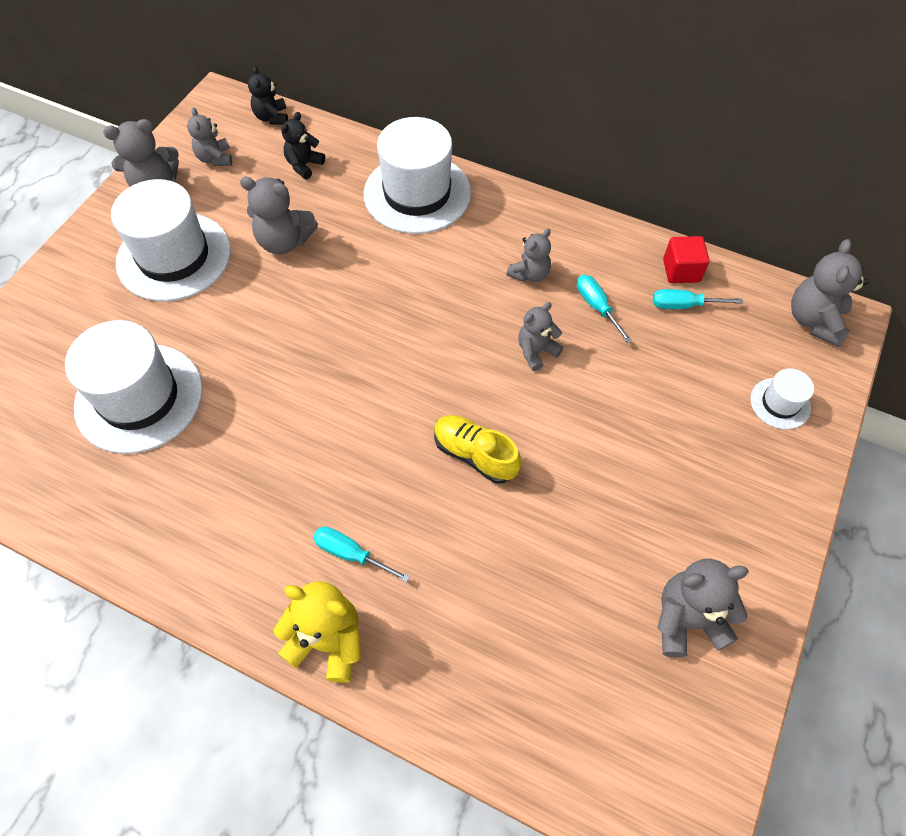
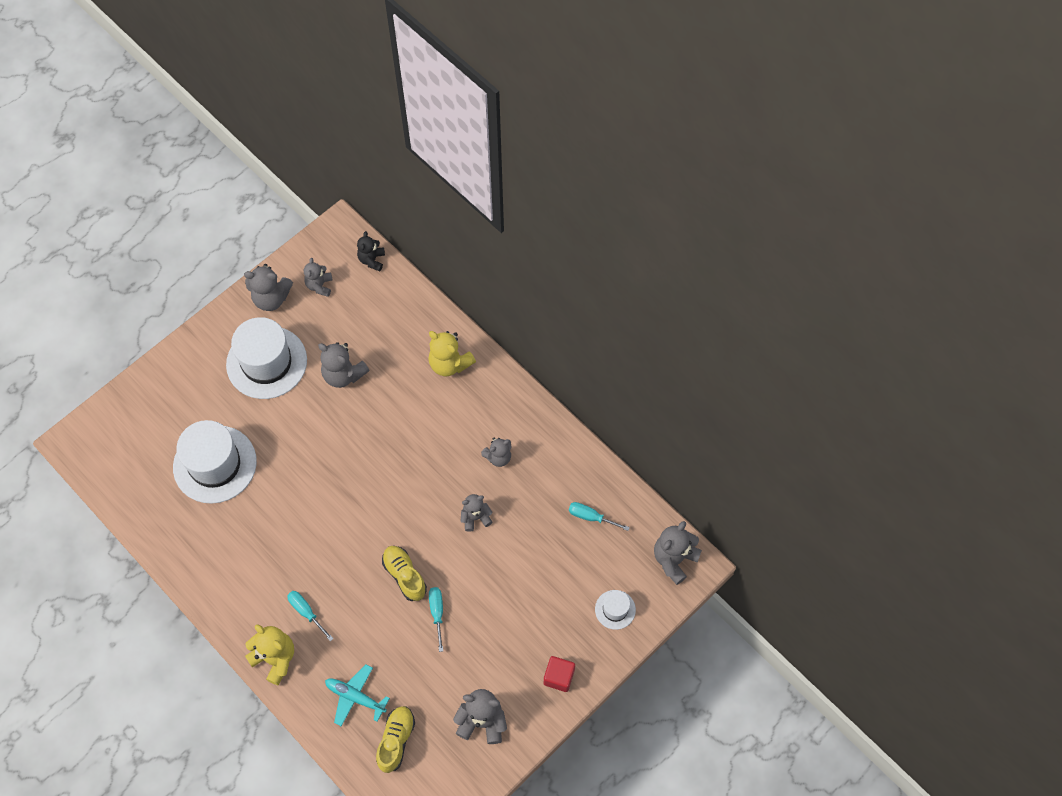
camera: 20 degrees right, 5 degrees up
black teddy bear [281,112,325,179] -> none
white hat [364,117,471,234] -> yellow teddy bear [428,331,476,376]
turquoise screwdriver [577,275,632,343] -> turquoise screwdriver moved to [429,587,443,652]
red cube [663,236,709,283] -> red cube moved to [544,656,575,692]
none -> turquoise plane [325,665,390,726]
none -> yellow shoe [376,706,415,773]

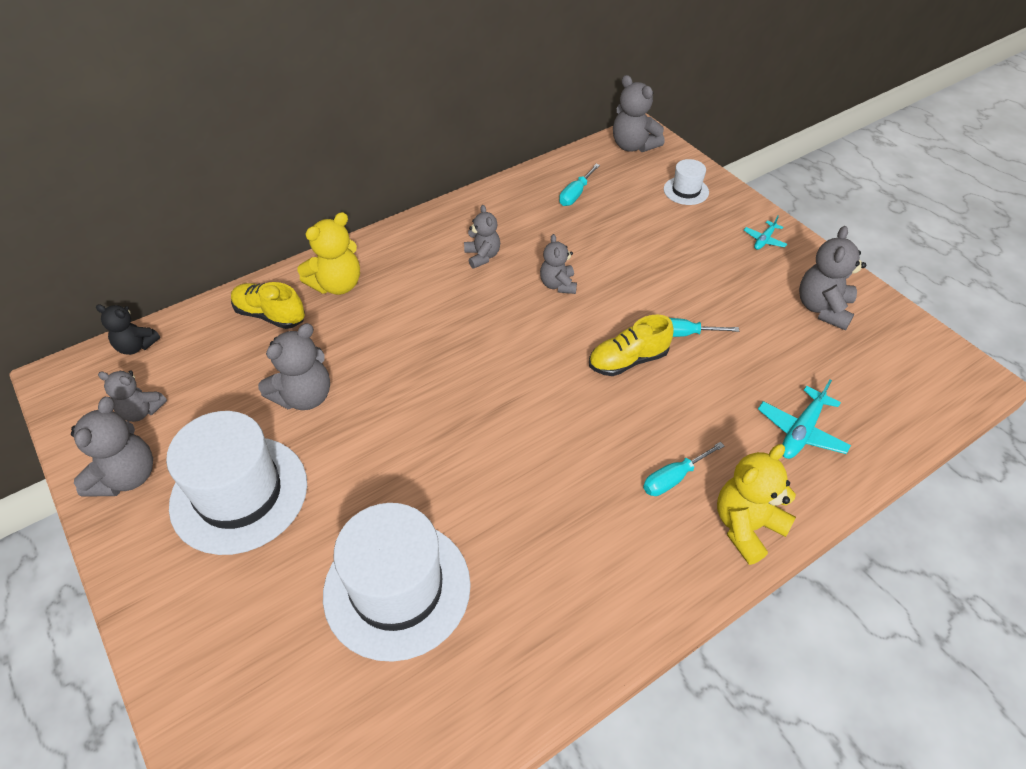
camera: 80 degrees left, 15 degrees down
yellow shoe [376,706,415,773] -> yellow shoe moved to [231,282,305,329]
red cube [544,656,575,692] -> turquoise plane [744,216,787,250]

